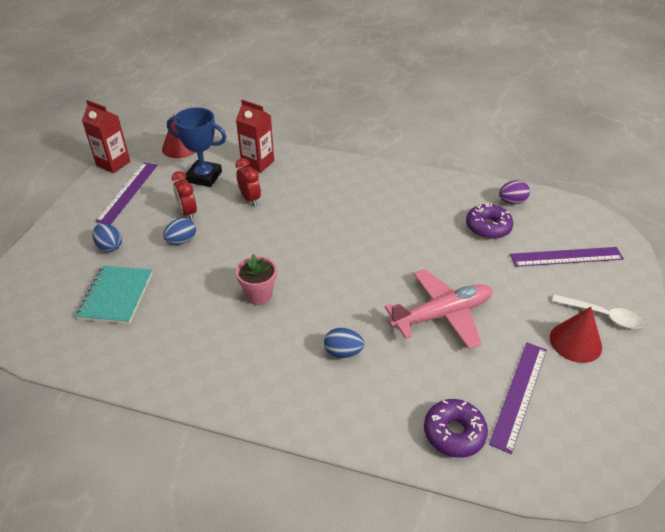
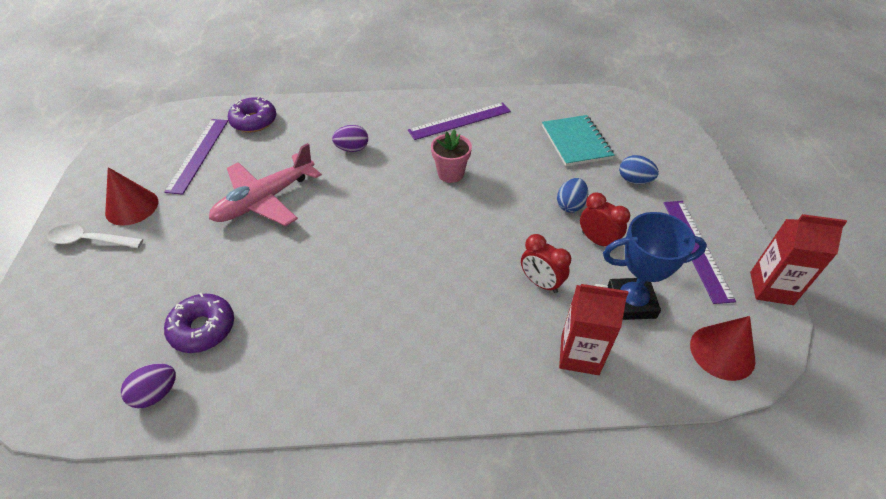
camera: 160 degrees right, 5 degrees up
blue egg [324,328,364,358] -> purple egg [332,125,368,152]
purple ruler [510,247,624,267] -> purple ruler moved to [408,102,511,140]

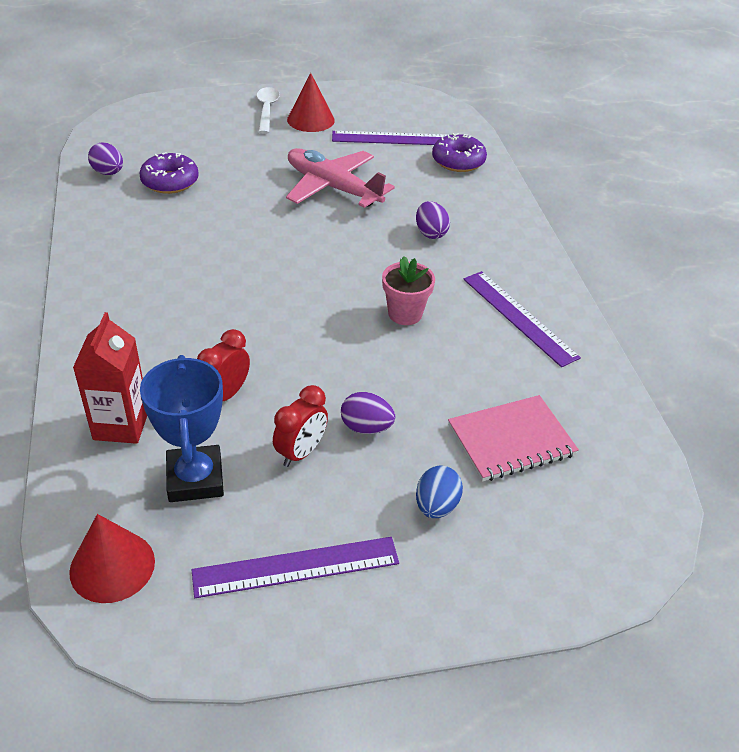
camera: 80 degrees right, 5 degrees down
turquoise notebook [542,115,614,166] -> pink notebook [448,395,579,482]
blue egg [557,178,588,212] -> purple egg [341,392,395,434]
red carton [750,214,847,305] -> none

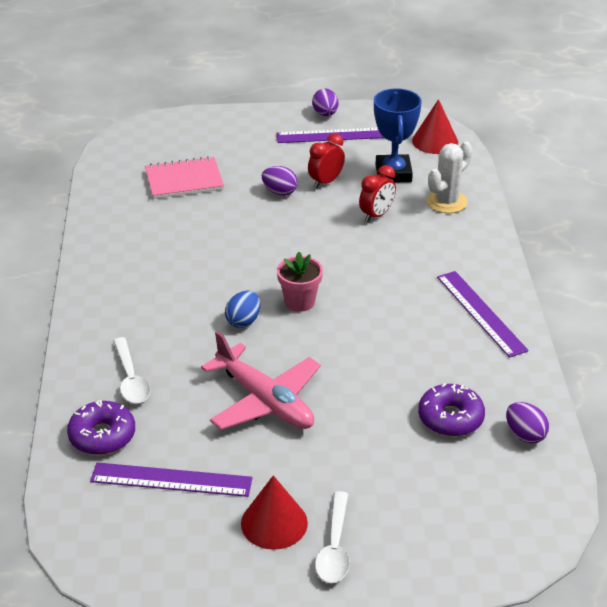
camera: 170 degrees left, 5 degrees down
red carton [73,312,147,444] -> white cactus [427,142,472,213]
pink flower pot [382,256,435,325] -> pink flower pot moved to [277,252,323,312]
purple egg [416,201,450,239] -> purple egg moved to [312,89,338,116]
blue egg [416,466,463,518] -> blue egg moved to [225,291,260,328]
purple ruler [463,271,581,367] -> purple ruler moved to [437,271,528,358]
none -> white spoon [113,337,151,403]

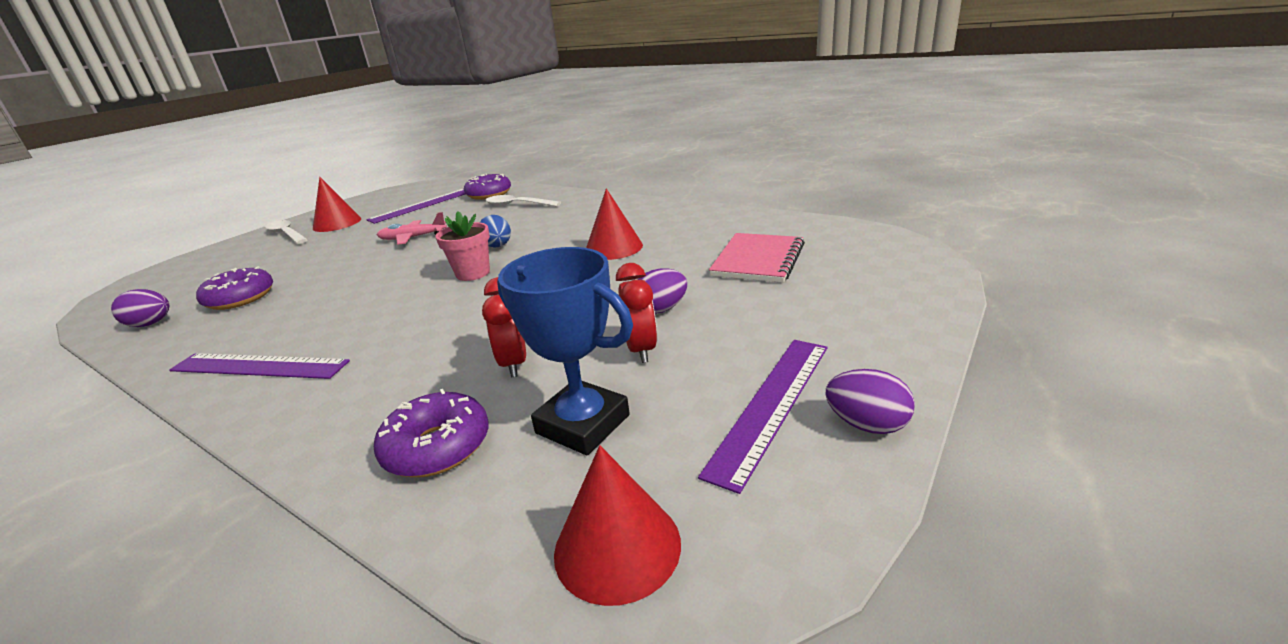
camera: 130 degrees right, 10 degrees down
pink plane [201,331,321,430] -> pink plane [377,212,447,245], size x0.57
white cactus [427,142,472,213] -> purple donut [374,389,489,477]
none -> red cone [586,188,643,260]

